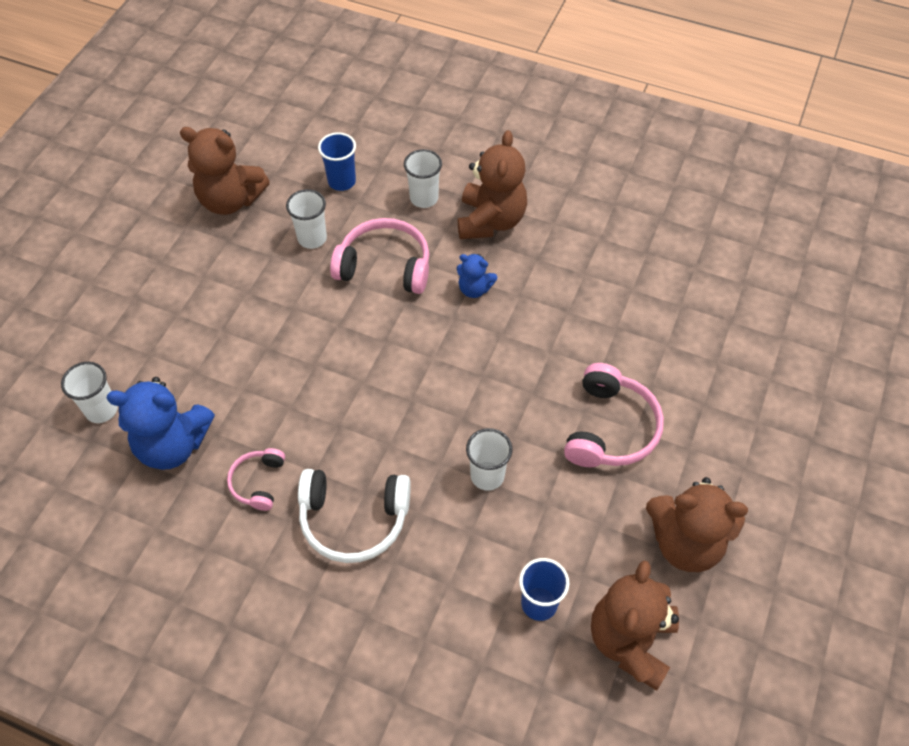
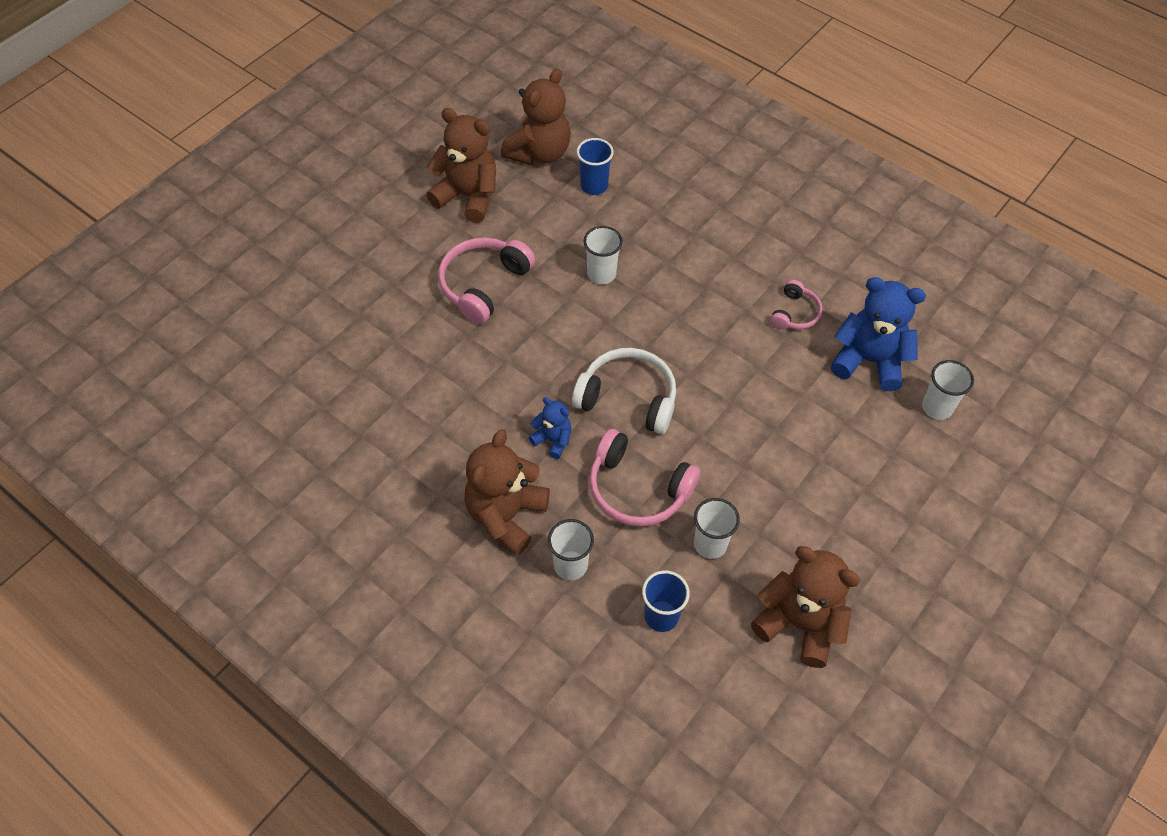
camera: 165 degrees left, 0 degrees up
white headphones [298,469,411,563] -> white headphones moved to [572,348,676,434]

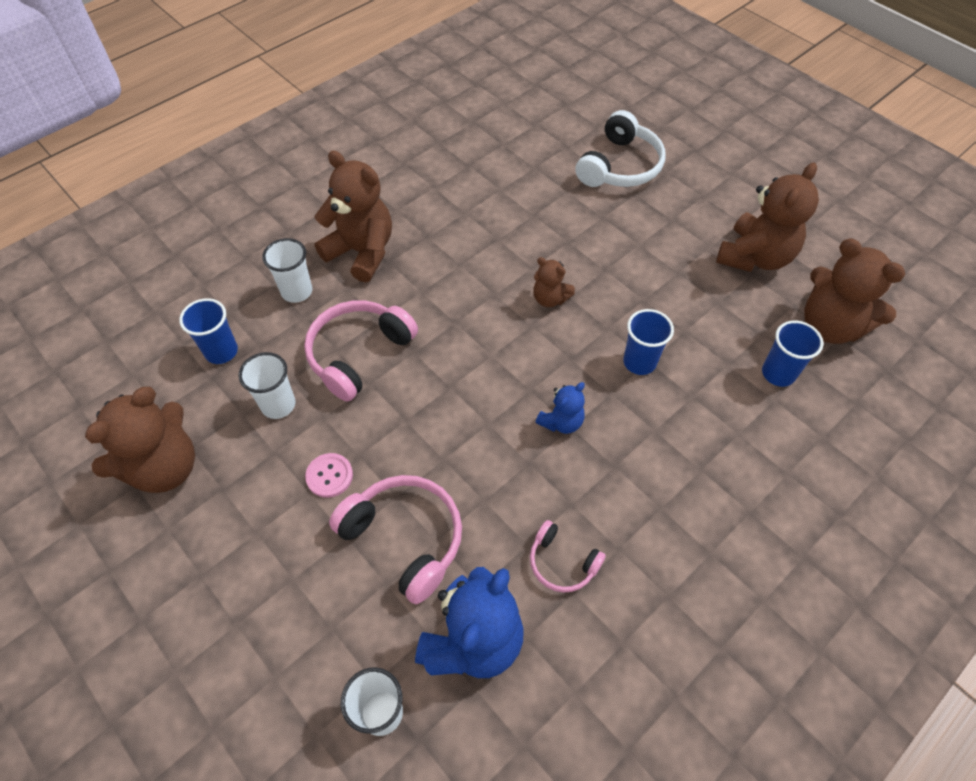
camera: 100 degrees right, 0 degrees up
pink headphones [438,237,535,324] -> pink headphones moved to [329,475,462,604]
blue teddy bear [528,397,571,459] -> blue teddy bear moved to [536,382,585,434]
white headphones [572,348,676,434] -> white headphones moved to [575,110,665,187]
white cup [583,226,623,284] -> blue cup [623,309,674,375]
none -> pink button [305,453,353,498]
none -> brown teddy bear [533,257,575,307]

